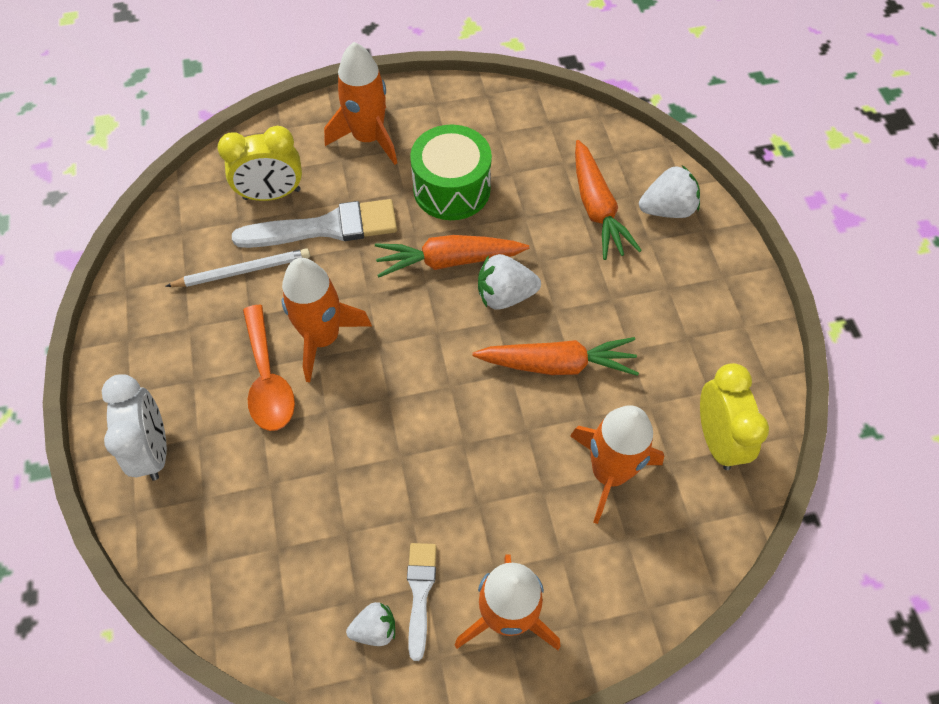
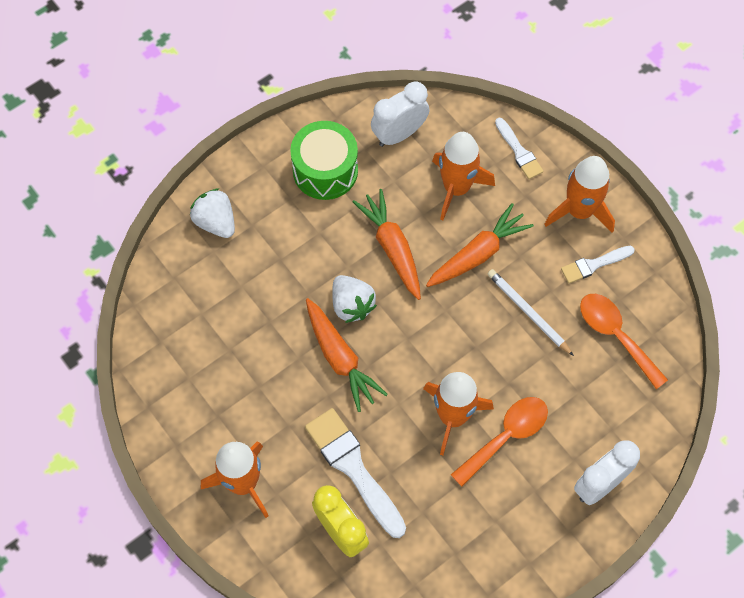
camera: 115 degrees left, 5 degrees up
white pencil [165,248,310,287] -> white pencil moved to [488,269,574,356]
white strawberry [346,602,395,646] -> none
green drum [410,125,492,220] -> green drum moved to [290,121,358,200]
orange carrot [575,140,642,260] -> orange carrot moved to [426,203,534,287]
yellow clock [700,363,769,470] -> white clock [371,81,430,147]
none -> white brush [495,118,543,179]
none -> orange spoon [580,294,668,389]

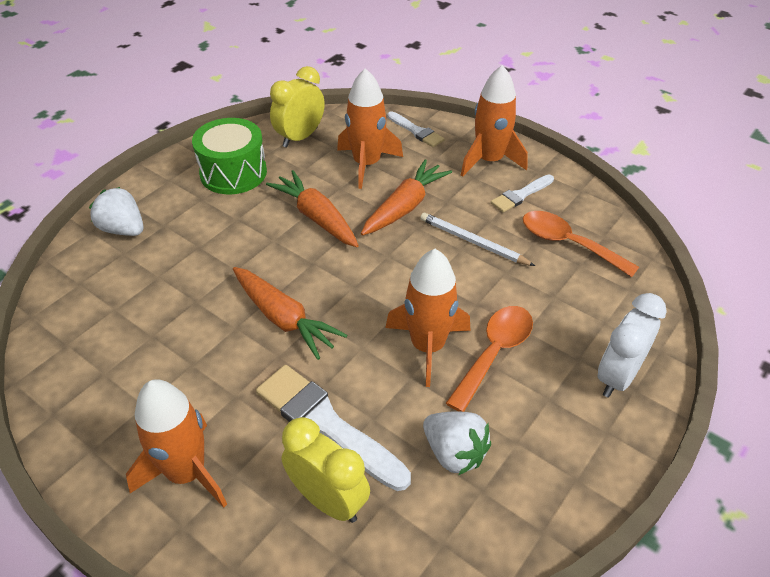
camera: 15 degrees left, 20 degrees down
white strawberry [332,275,377,323] -> white strawberry moved to [423,411,491,475]
white clock [371,81,430,147] -> yellow clock [270,66,325,147]

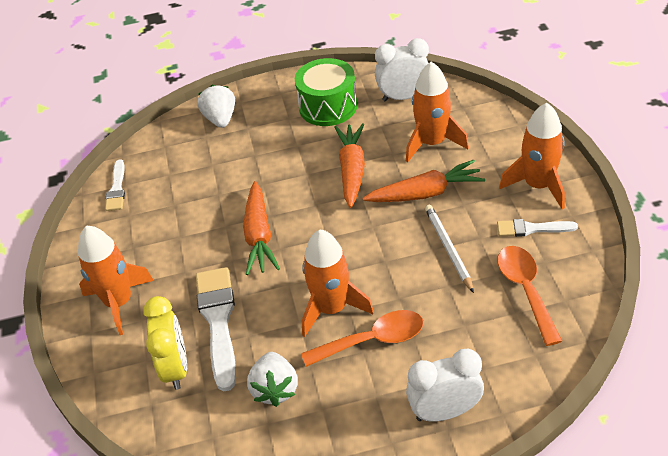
camera: 45 degrees right, 0 degrees up
yellow clock [270,66,325,147] -> white clock [375,38,429,101]
white brush [387,111,444,147] -> white brush moved to [105,159,125,211]

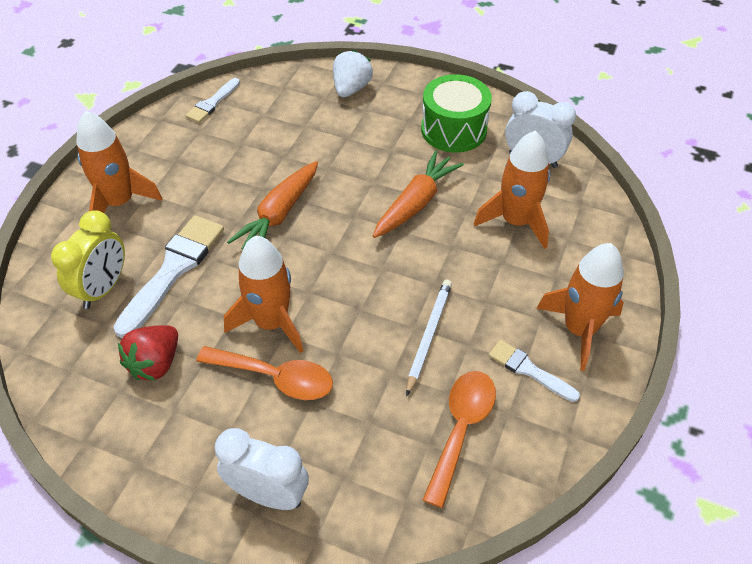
camera: 30 degrees right, 5 degrees up
white strawberry [247,352,298,407] -> red strawberry [118,325,178,381]
orange carrot [362,160,485,202] -> none

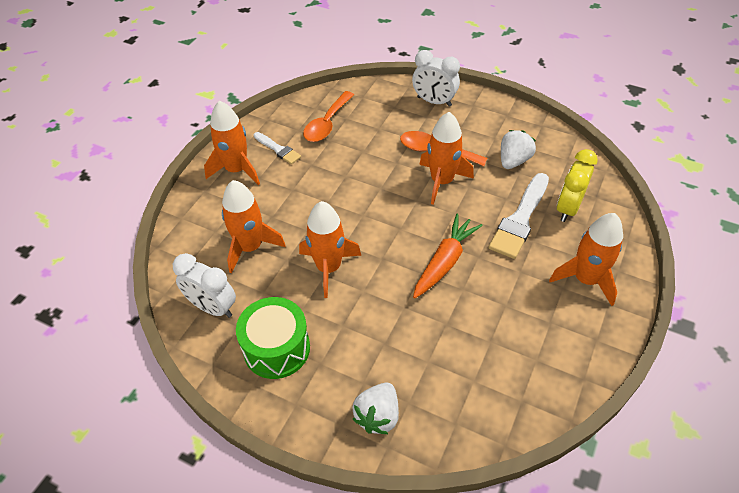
camera: 175 degrees left, 0 degrees up
red strawberry [118,325,178,381] -> white strawberry [501,130,536,169]
white brush [186,78,240,123] -> none
orange carrot [373,150,464,238] -> orange rocket [299,201,361,298]
white pencil [406,280,452,396] -> none

